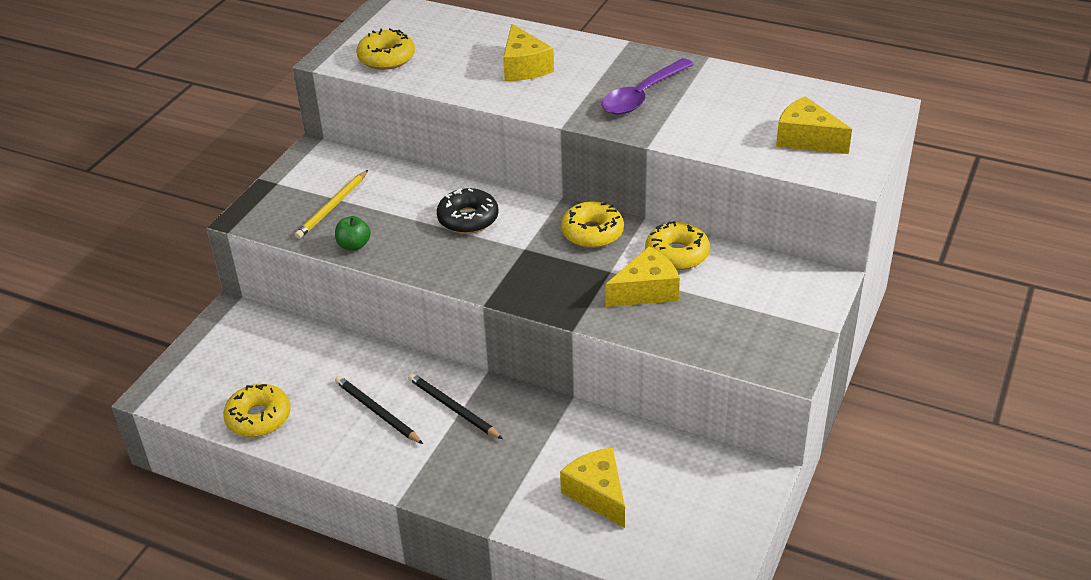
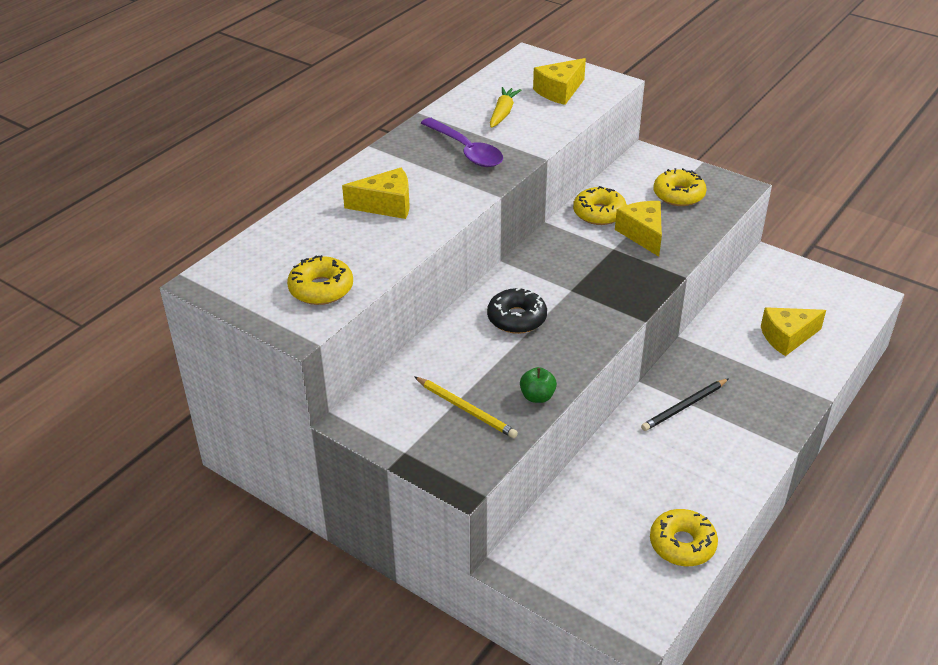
camera: 80 degrees left, 0 degrees up
black pencil [335,376,423,444] -> none
yellow donut [561,201,624,248] -> yellow donut moved to [653,168,707,206]
none -> yellow carrot [490,87,521,128]

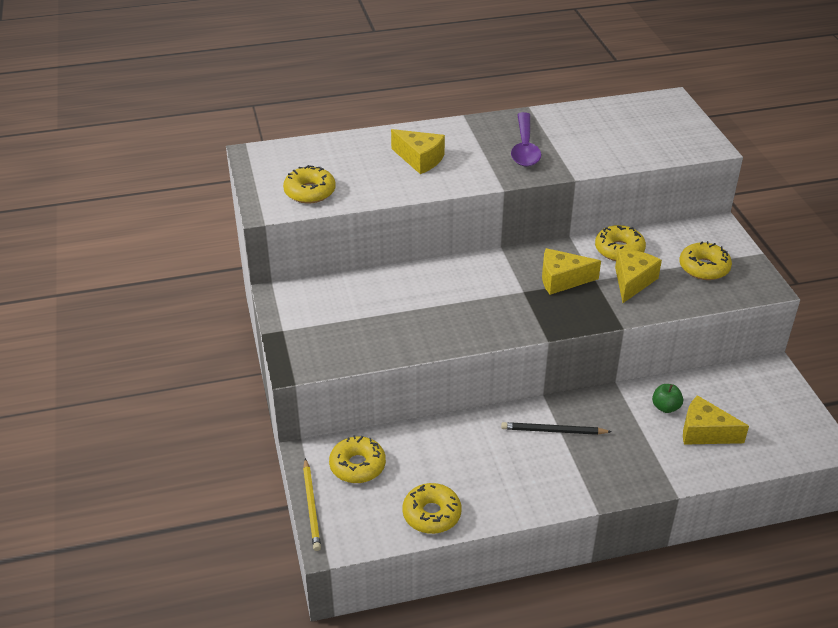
camera: 40 degrees right, 0 degrees up
yellow pencil [414,376,518,438] -> yellow pencil moved to [303,458,321,551]
black donut [487,287,547,334] -> none
yellow carrot [490,87,521,128] -> none
green apple [520,367,557,403] -> green apple moved to [652,384,683,413]
yellow cheese [533,58,586,105] -> yellow cheese moved to [542,248,601,295]
none -> yellow donut [329,435,386,483]

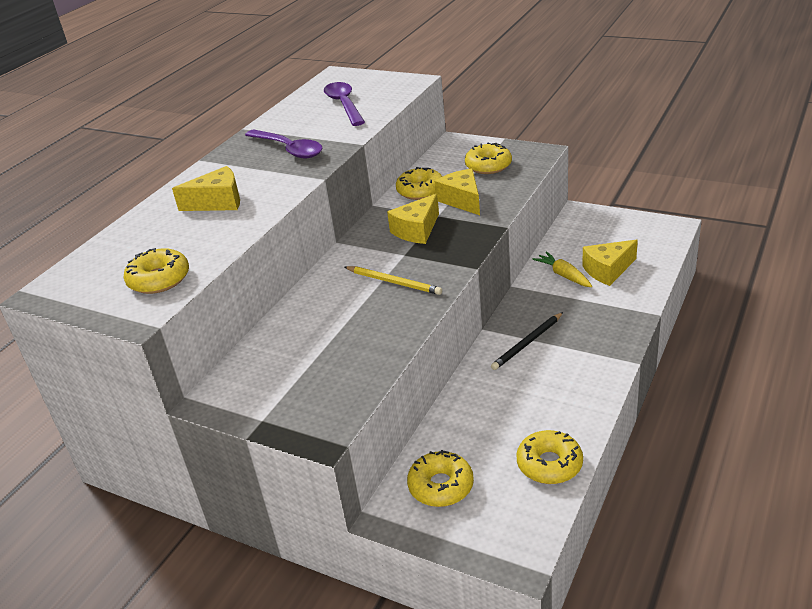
camera: 45 degrees left, 5 degrees down
yellow pencil [303,458,321,551] -> yellow pencil moved to [345,266,442,295]
green apple [652,384,683,413] -> yellow carrot [532,251,592,287]
none -> purple spoon [324,82,365,126]

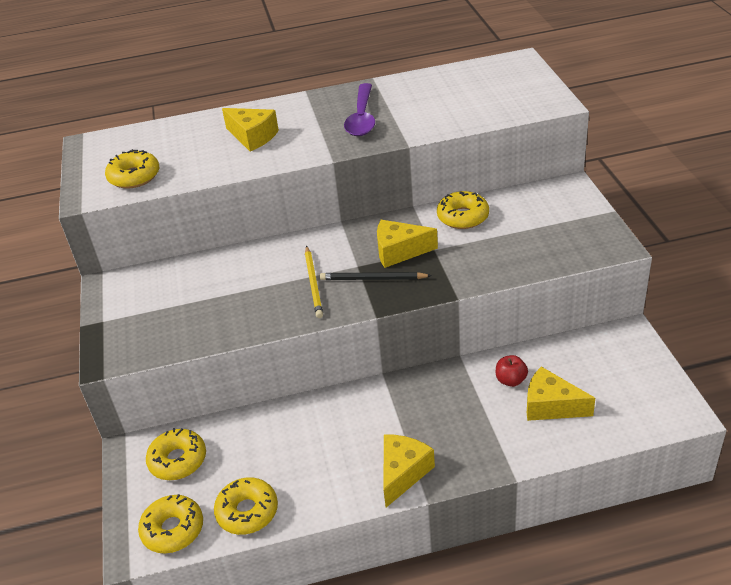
camera: 50 degrees right, 5 degrees up
purple spoon [324,82,365,126] -> none
yellow cheese [435,169,480,215] -> yellow cheese moved to [384,434,435,507]
yellow donut [465,143,512,174] -> yellow donut moved to [138,494,203,553]
black pencil [491,312,563,370] -> black pencil moved to [320,272,432,280]
yellow carrot [532,251,592,287] -> red apple [496,355,528,387]

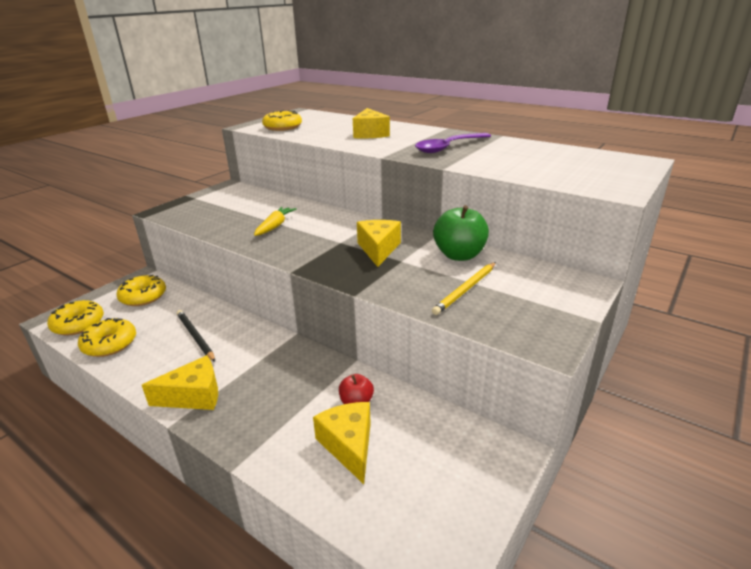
camera: 45 degrees right, 10 degrees down
yellow pencil [305,246,323,318] -> yellow pencil moved to [432,262,496,315]
black pencil [320,272,432,280] -> black pencil moved to [177,310,215,362]
yellow cheese [377,220,438,268] -> yellow cheese turned 45 degrees clockwise [357,220,401,267]
yellow donut [437,191,489,229] -> green apple [433,205,489,261]
none -> yellow carrot [254,207,297,236]

